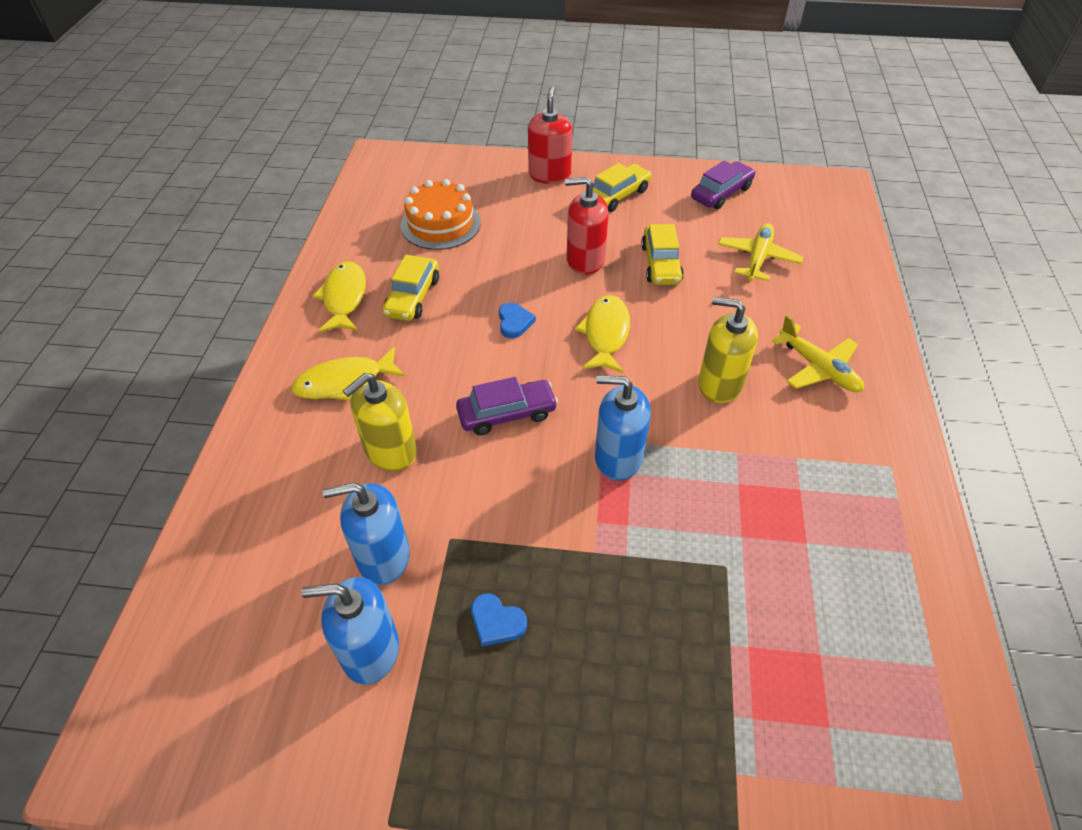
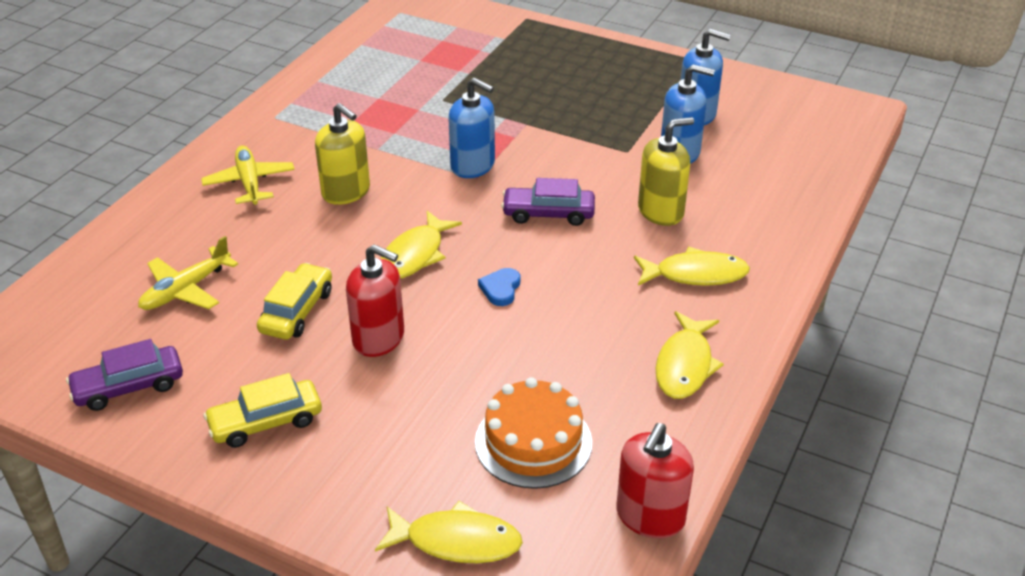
camera: 160 degrees left, 10 degrees down
yellow car [383,255,439,321] -> none
blue heart [471,593,527,646] -> none
red soap dispenser [528,86,572,184] -> red soap dispenser moved to [616,423,694,538]
none -> yellow fish [375,501,523,563]

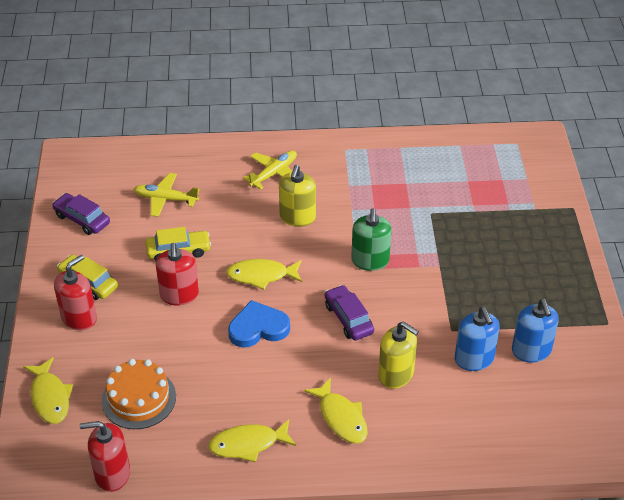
camera: 60 degrees right, 5 degrees up
blue soap dispenser [448,78,495,178] -> green soap dispenser [351,208,392,271]
blue heart [478,268,520,306] -> blue heart [228,300,290,347], size x1.83
none -> red soap dispenser [54,255,97,330]

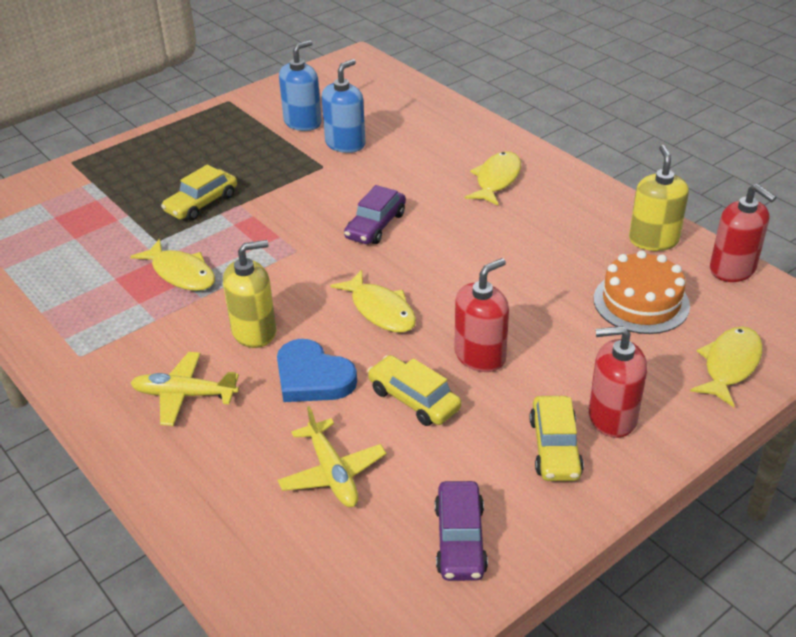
camera: 125 degrees left, 5 degrees down
yellow fish [208,419,296,462] -> yellow fish moved to [130,239,215,291]
blue heart [228,300,290,347] -> blue heart moved to [277,339,357,402]
green soap dispenser [351,208,392,271] -> none
yellow soap dispenser [378,321,419,389] -> yellow soap dispenser moved to [629,145,689,251]
none -> yellow car [161,164,237,221]

